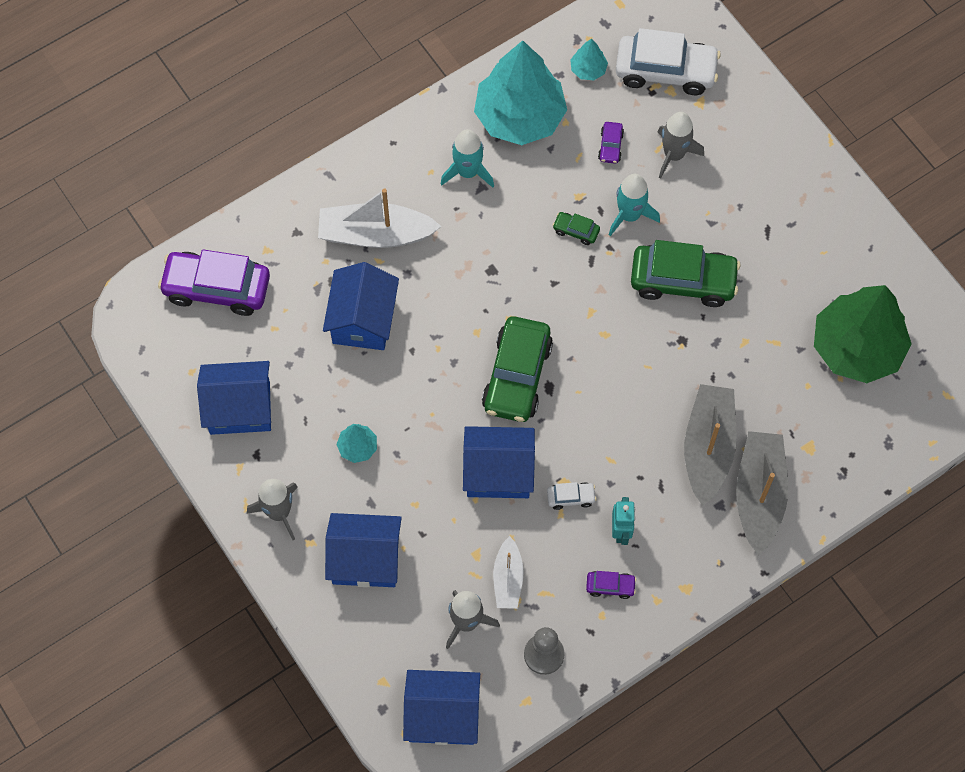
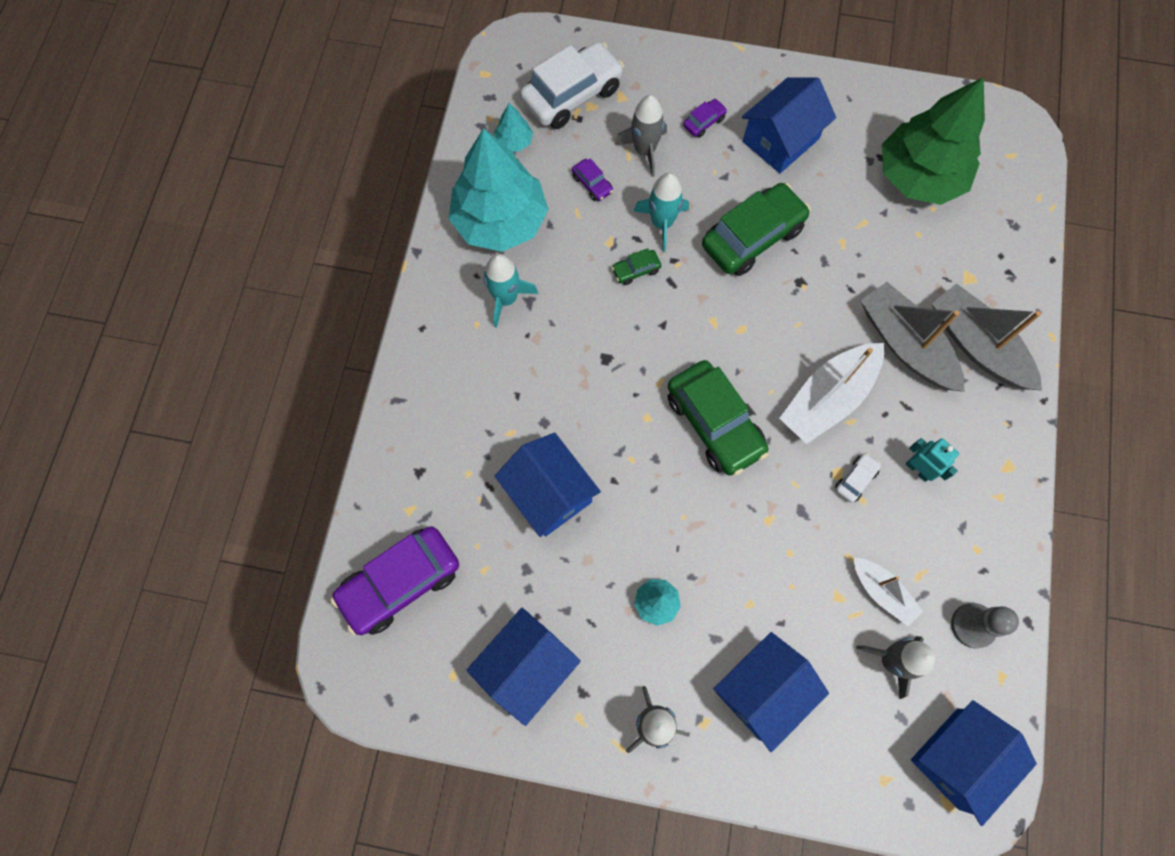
camera: 45 degrees left, 5 degrees up
white boat [318,188,442,248] -> white boat moved to [779,343,884,444]
blue house [463,426,535,498] -> blue house moved to [742,77,836,173]
purple car [586,571,636,599] -> purple car moved to [683,99,727,138]

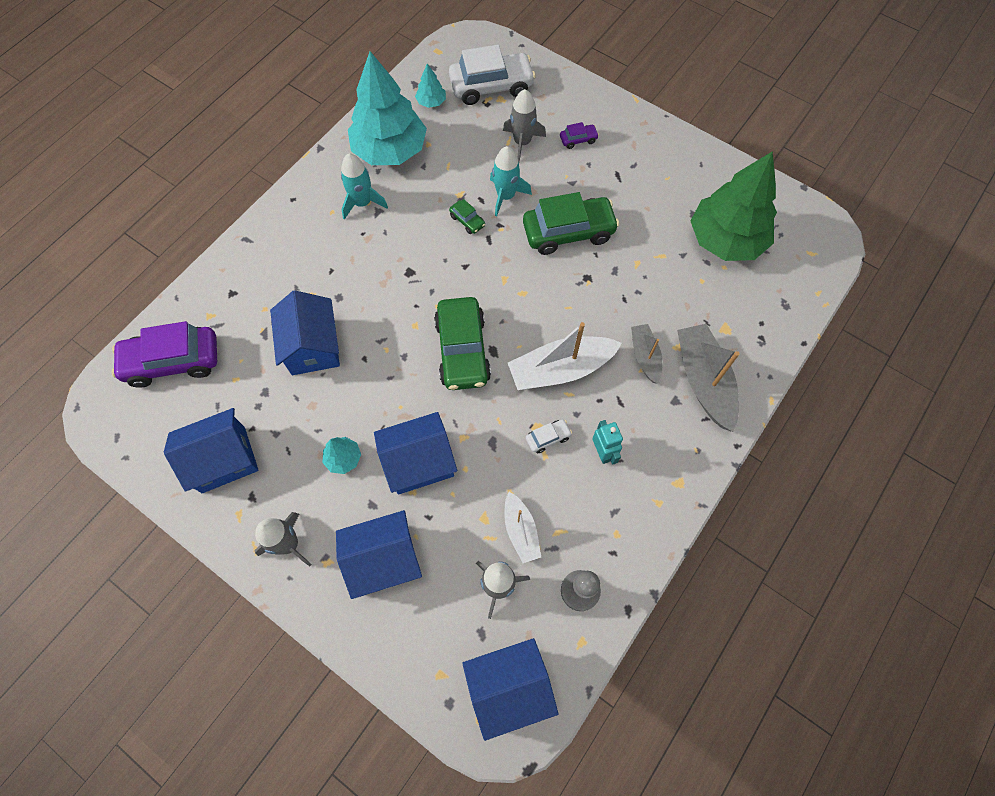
camera: 25 degrees right, 5 degrees down
purple car [572,158,613,201] -> none
green car [611,248,661,285] -> green car turned 135 degrees counterclockwise [449,199,485,234]
blue house [742,77,836,173] -> blue house moved to [374,412,457,495]
grey boat [860,282,965,392] -> grey boat [631,324,663,384], size x0.58

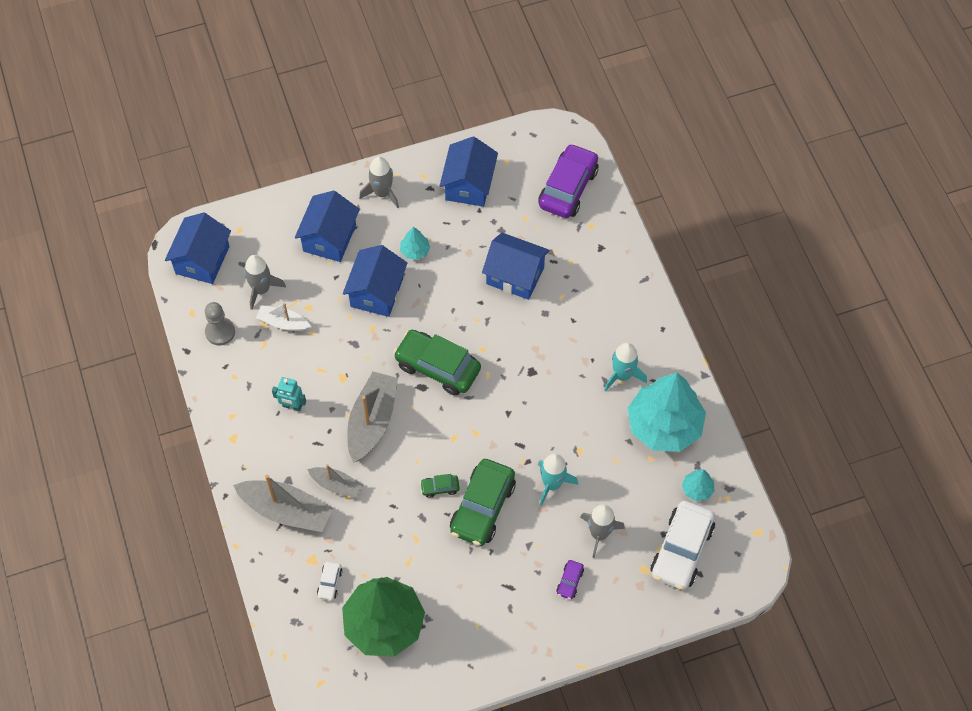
camera: 125 degrees right, 5 degrees down
green car [449,199,485,234] -> green car moved to [420,474,460,498]
white boat [508,322,622,390] -> grey boat [347,371,398,463]
white car [526,419,572,453] -> white car moved to [317,562,342,601]

